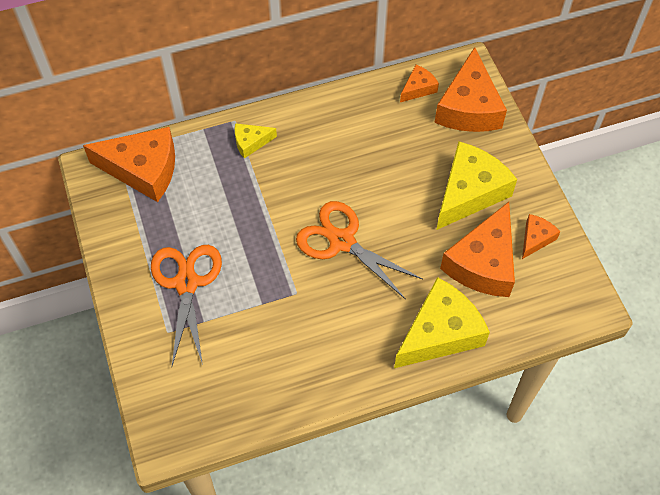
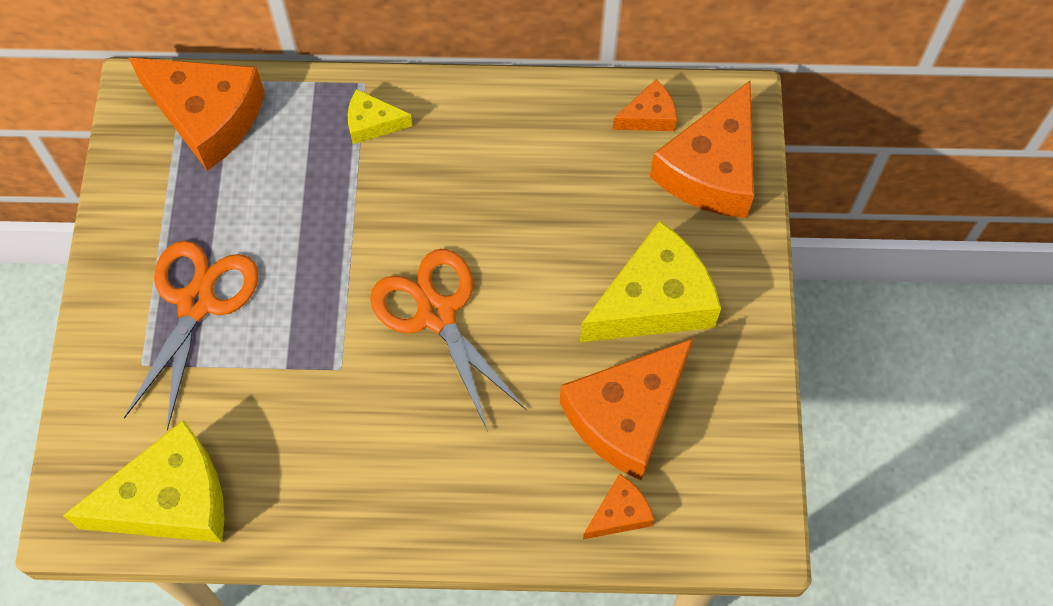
camera: 20 degrees right, 5 degrees up
yellow cheese [394,277,490,368] -> yellow cheese moved to [63,420,224,543]
orange cheese [522,214,560,259] -> orange cheese moved to [583,474,654,539]

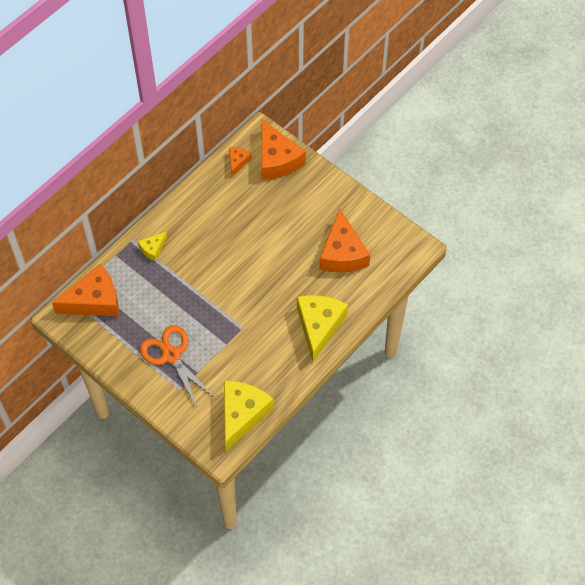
camera: 50 degrees left, 5 degrees down
orange scissors [370,249,527,431] -> none
yellow cheese [580,221,721,342] -> yellow cheese moved to [297,295,348,362]
orange cheese [583,474,654,539] -> none

